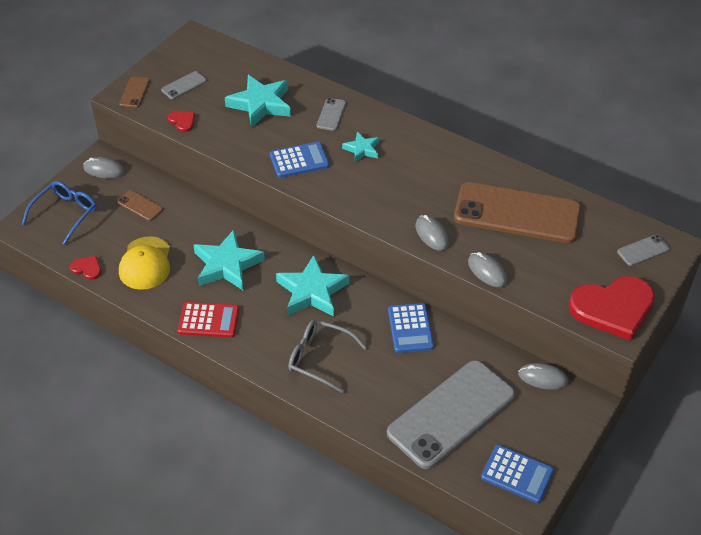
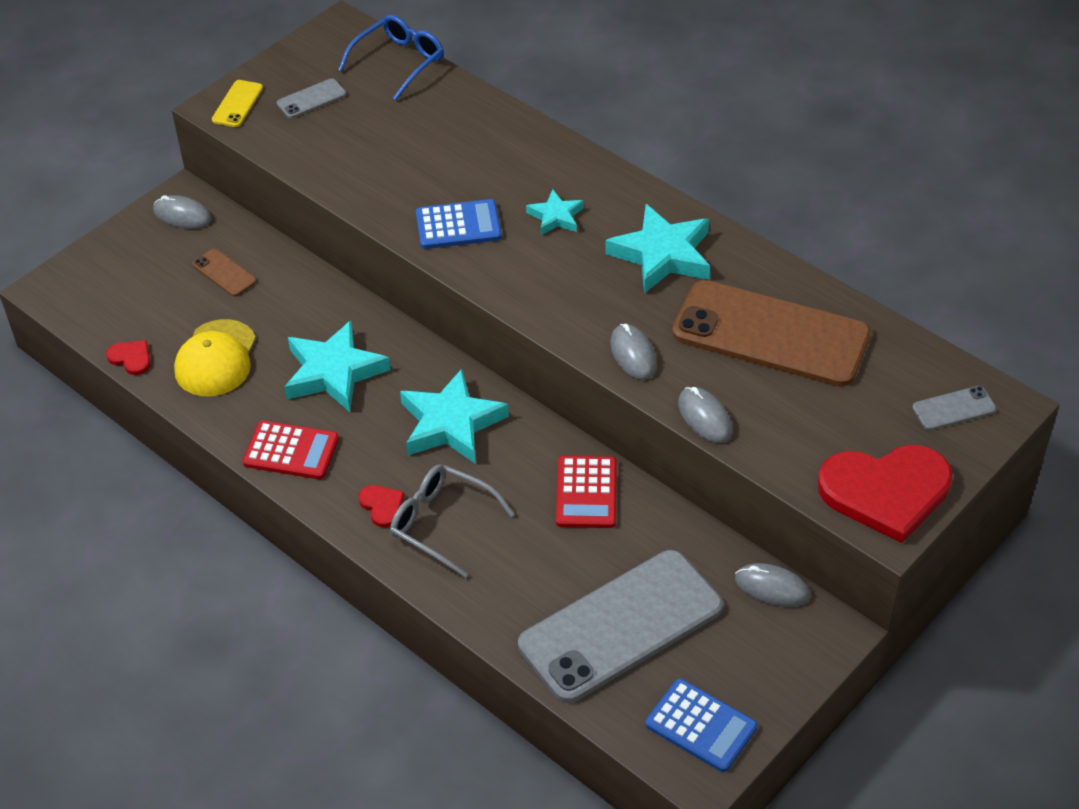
camera: 10 degrees right, 0 degrees up
blue glasses [22,181,97,245] -> blue glasses moved to [338,15,444,101]
brown phone [119,77,150,108] -> yellow phone [212,80,263,127]
red heart [168,111,195,132] -> red heart moved to [358,485,405,527]
turquoise star [225,75,291,128] -> turquoise star moved to [605,204,710,293]
grey phone [317,98,346,131] -> none
blue calculator [388,303,434,353] -> red calculator [556,456,617,528]

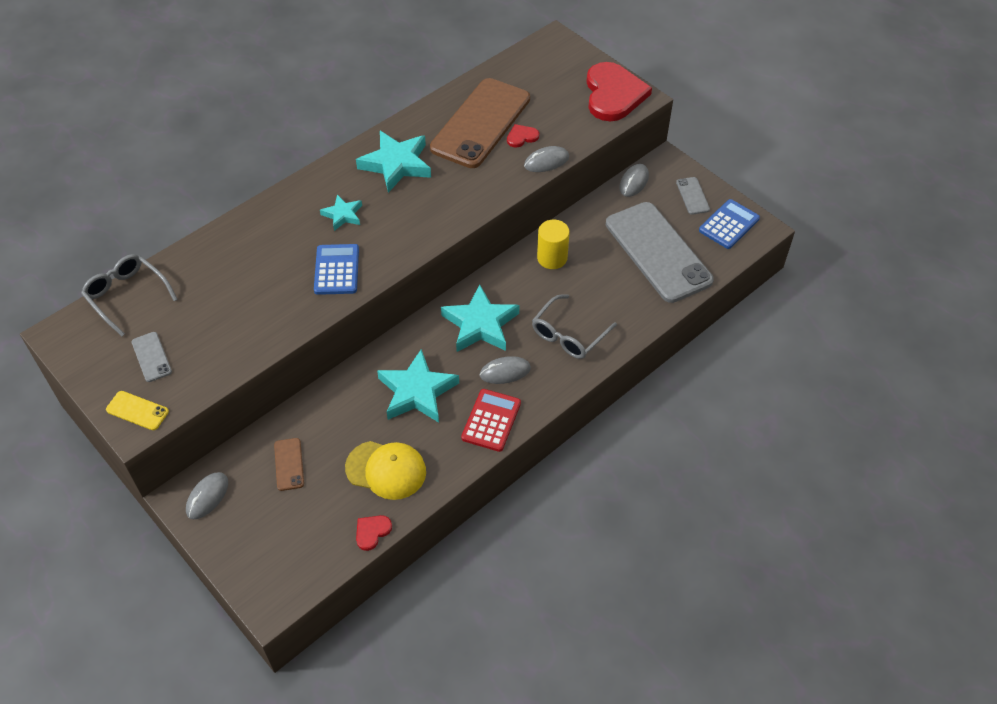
camera: 85 degrees left, 5 degrees up
brown phone [193,249,257,297] -> brown phone turned 60 degrees counterclockwise [274,438,304,491]
blue glasses [338,15,444,101] -> grey glasses [81,254,178,336]
red heart [358,485,405,527] -> red heart moved to [507,124,539,148]
red calculator [556,456,617,528] -> yellow cylinder [537,220,570,269]
grey mouse [610,324,656,380] -> grey mouse moved to [480,356,531,384]
grey phone [912,386,996,430] -> grey phone moved to [676,177,710,215]

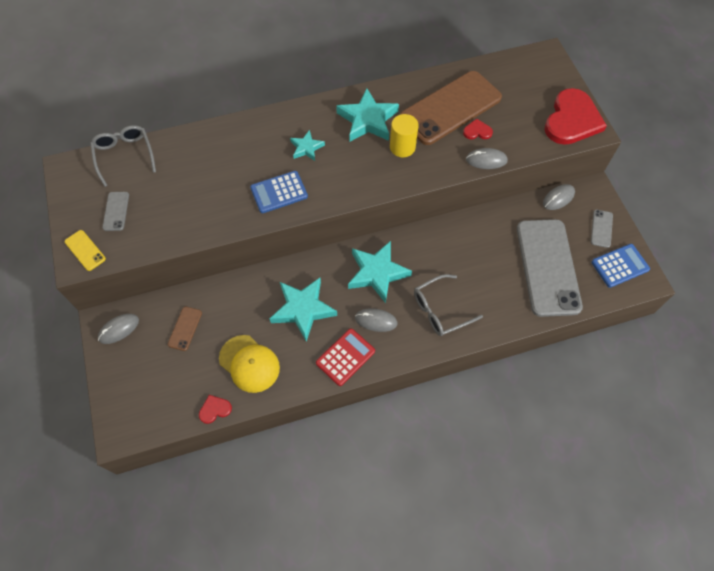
camera: 25 degrees right, 10 degrees up
blue calculator [314,244,359,295] -> blue calculator turned 135 degrees counterclockwise [250,171,308,213]
yellow cylinder [537,220,570,269] -> yellow cylinder moved to [390,114,418,157]

